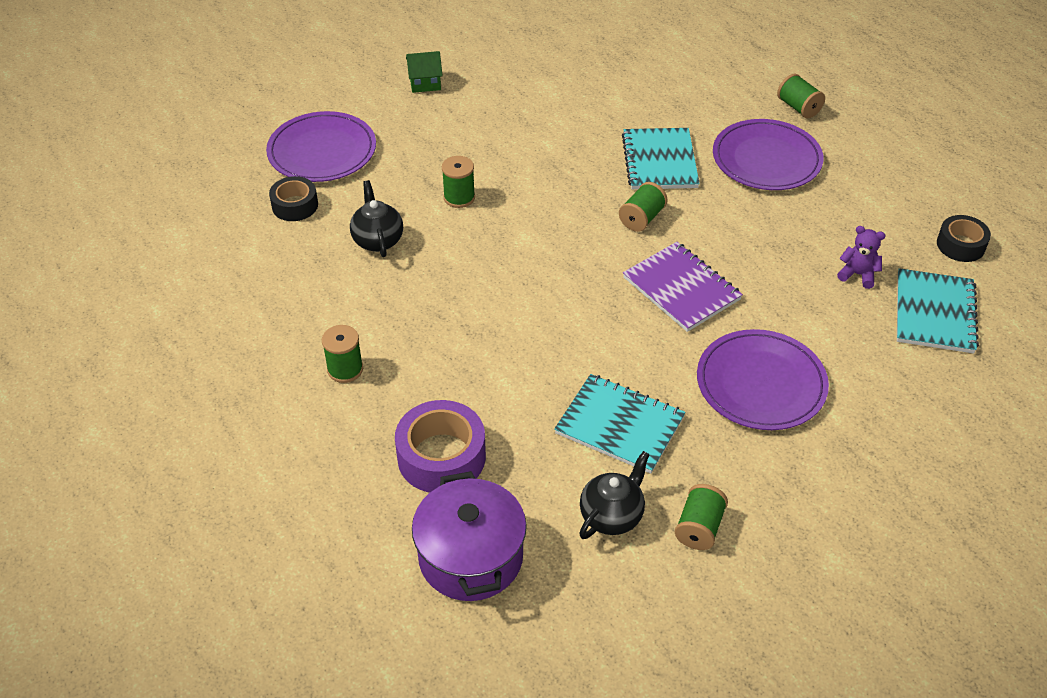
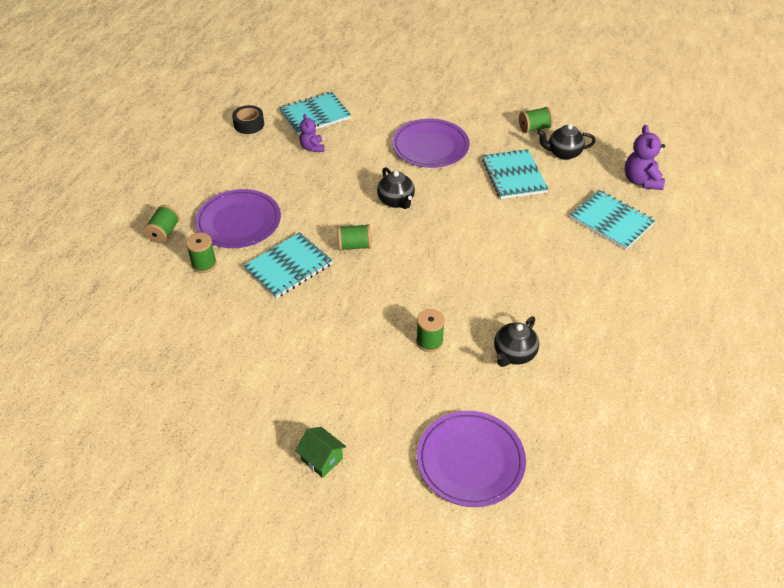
camera: 130 degrees left, 0 degrees up
black tape [269,176,318,221] -> none
green spool [322,325,363,383] -> green spool moved to [186,233,217,273]
purple tape [395,400,486,493] -> turquoise notebook [570,190,656,250]
purple pot [412,471,527,601] -> purple teddy bear [624,125,665,190]
purple notebook [623,242,743,332] -> black teapot [377,167,415,209]

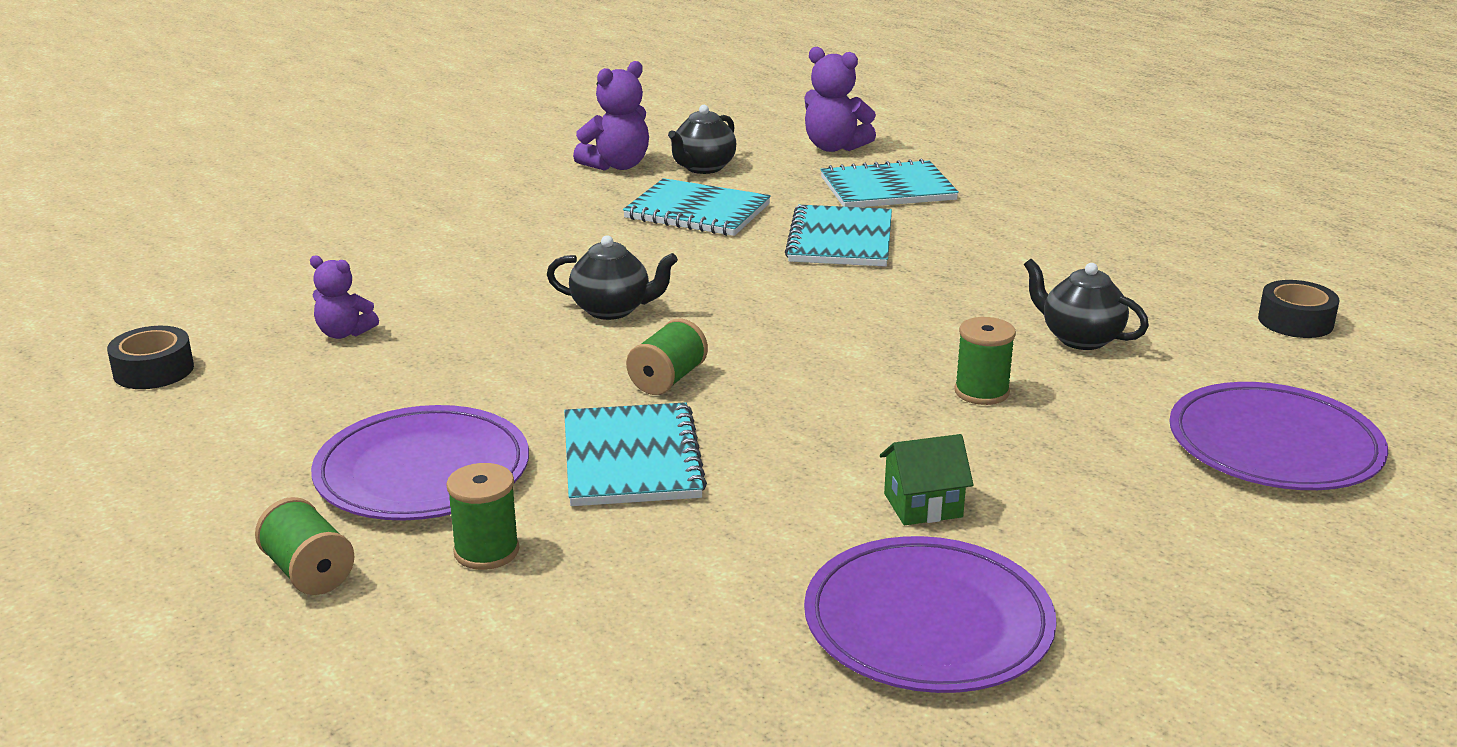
camera: 55 degrees left, 20 degrees down
turquoise notebook [279,92,351,135] -> turquoise notebook moved to [785,205,892,267]
green house [295,427,346,478] -> green house moved to [880,434,974,525]
purple plate [392,119,470,168] -> purple plate moved to [804,536,1057,693]
black teapot [494,316,539,367] -> black teapot turned 150 degrees clockwise [1024,259,1149,350]
green spool [519,107,553,133] -> purple teddy bear [573,61,649,171]
none -> black tape [1258,280,1340,338]

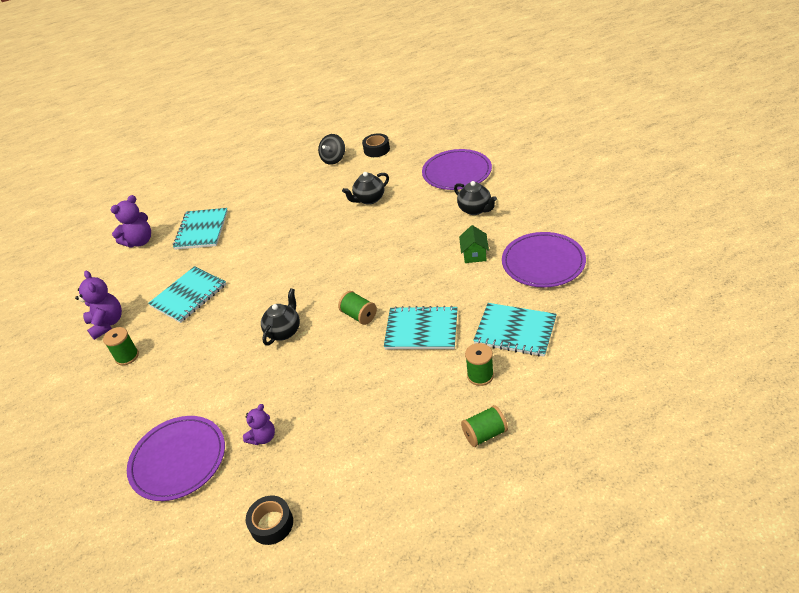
camera: 70 degrees left, 15 degrees up
purple plate [311,405,529,520] -> purple plate moved to [127,416,225,501]
black teapot [668,105,736,174] -> black teapot moved to [454,181,497,215]
turquoise notebook [785,205,892,267] -> turquoise notebook moved to [473,303,557,357]
green spool [955,317,1016,405] -> green spool moved to [103,327,139,365]
none -> black spinning top [318,134,345,165]

